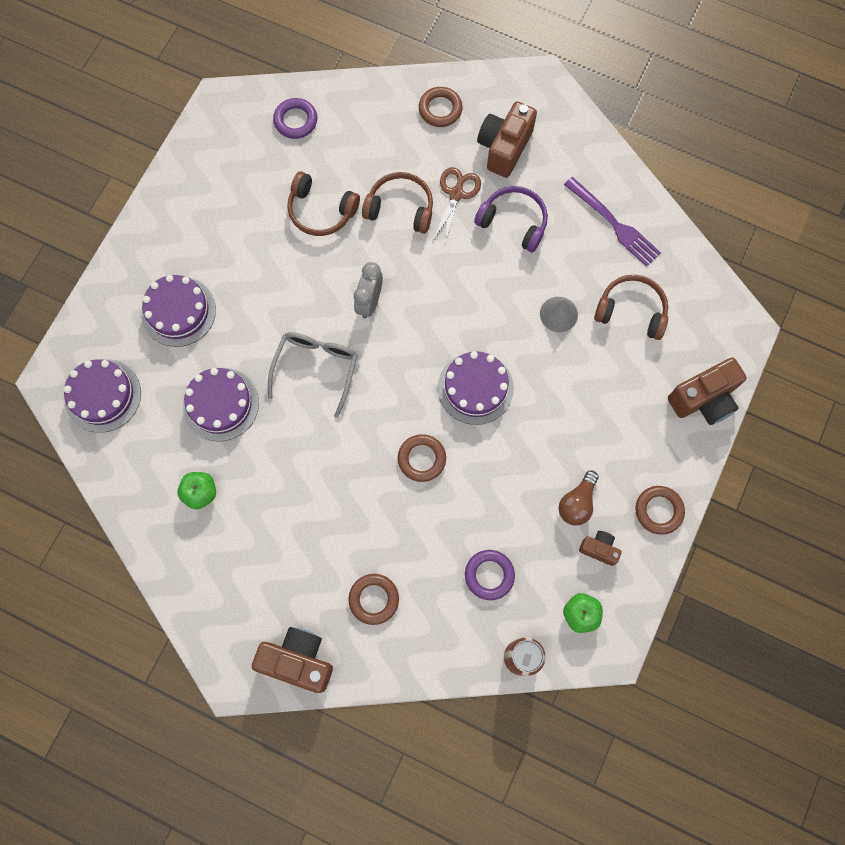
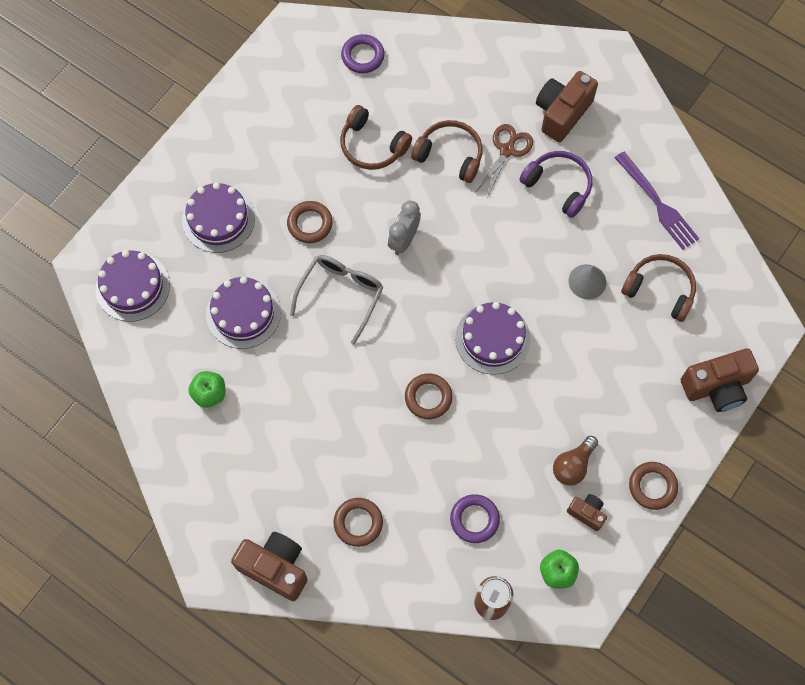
camera: 10 degrees right, 5 degrees down
brown ring [419,87,463,127] -> brown ring moved to [287,201,333,243]

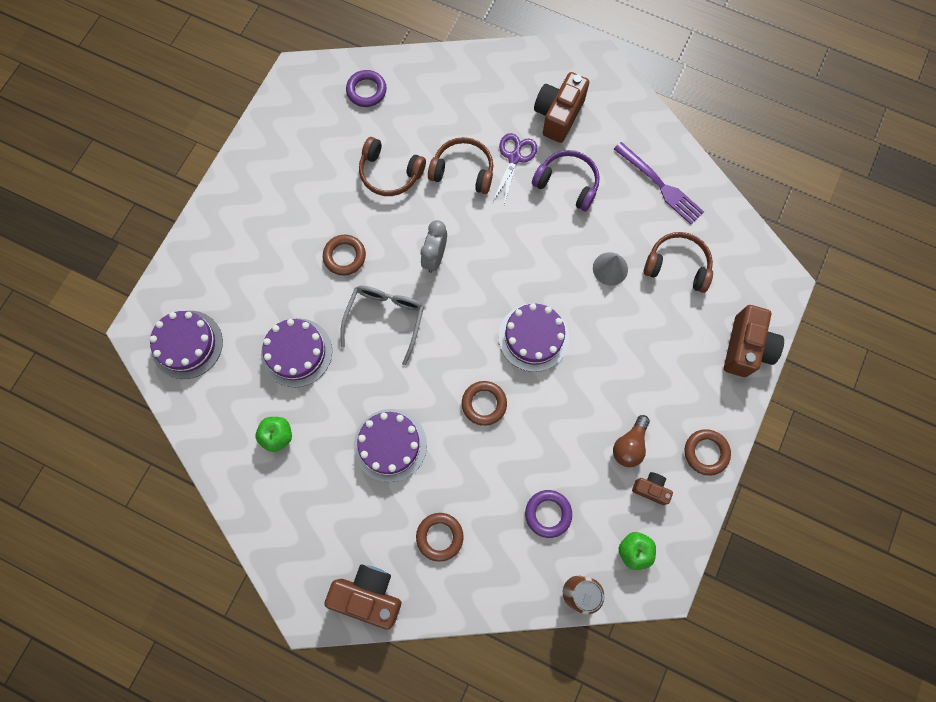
camera: 10 degrees left, 5 degrees up
purple cake [182,182,255,253] -> purple cake moved to [354,409,427,482]
brown scissors [476,124,533,197] -> purple scissors [493,133,537,205]
brown camera [681,348,759,412] -> brown camera turned 45 degrees counterclockwise [724,305,784,377]

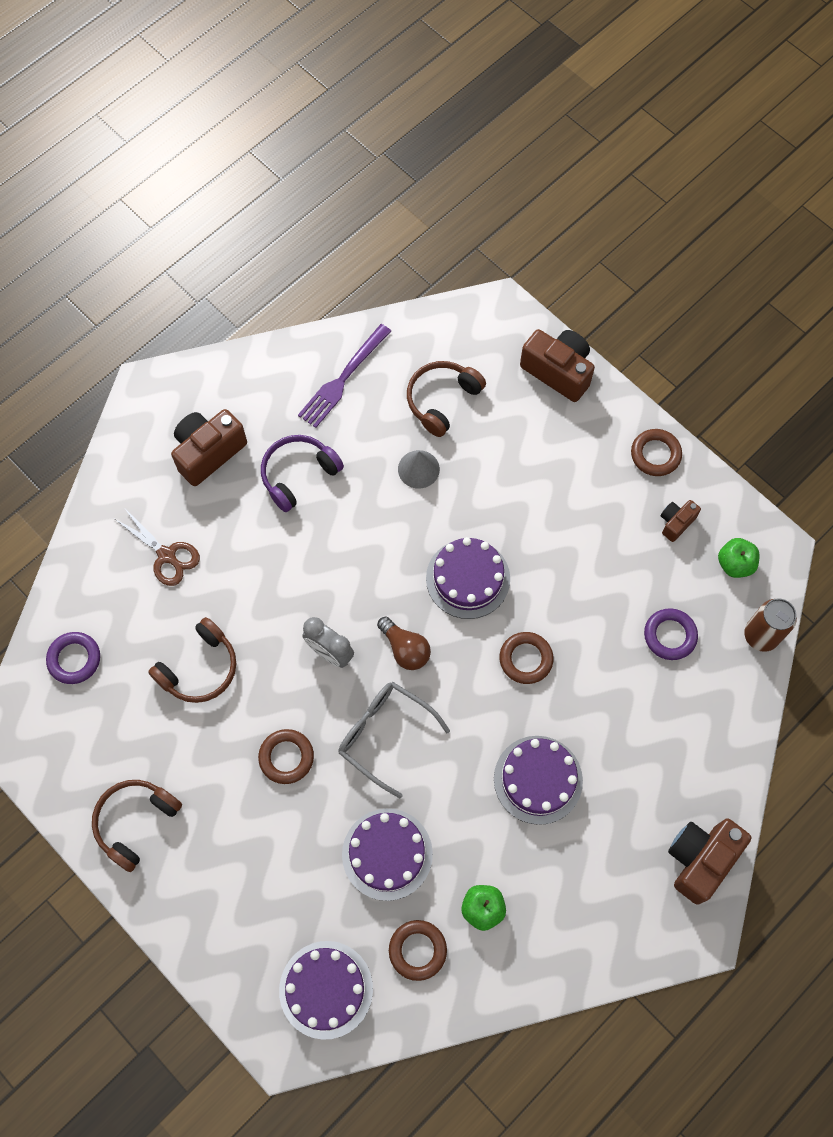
camera: 70 degrees left, 5 degrees down
brown ring [416,513,464,562] -> brown ring moved to [389,920,447,981]
brown headphones [428,137,493,194] -> brown headphones moved to [92,780,182,872]
purple scissors [493,133,537,205] -> none
brown camera [534,72,589,143] -> brown camera turned 90 degrees clockwise [171,409,247,486]
brown light bulb [613,415,650,467] -> brown light bulb moved to [377,617,431,670]
purple fork [614,142,704,224] -> purple fork turned 150 degrees clockwise [298,324,391,428]
none -> brown scissors [115,509,200,586]

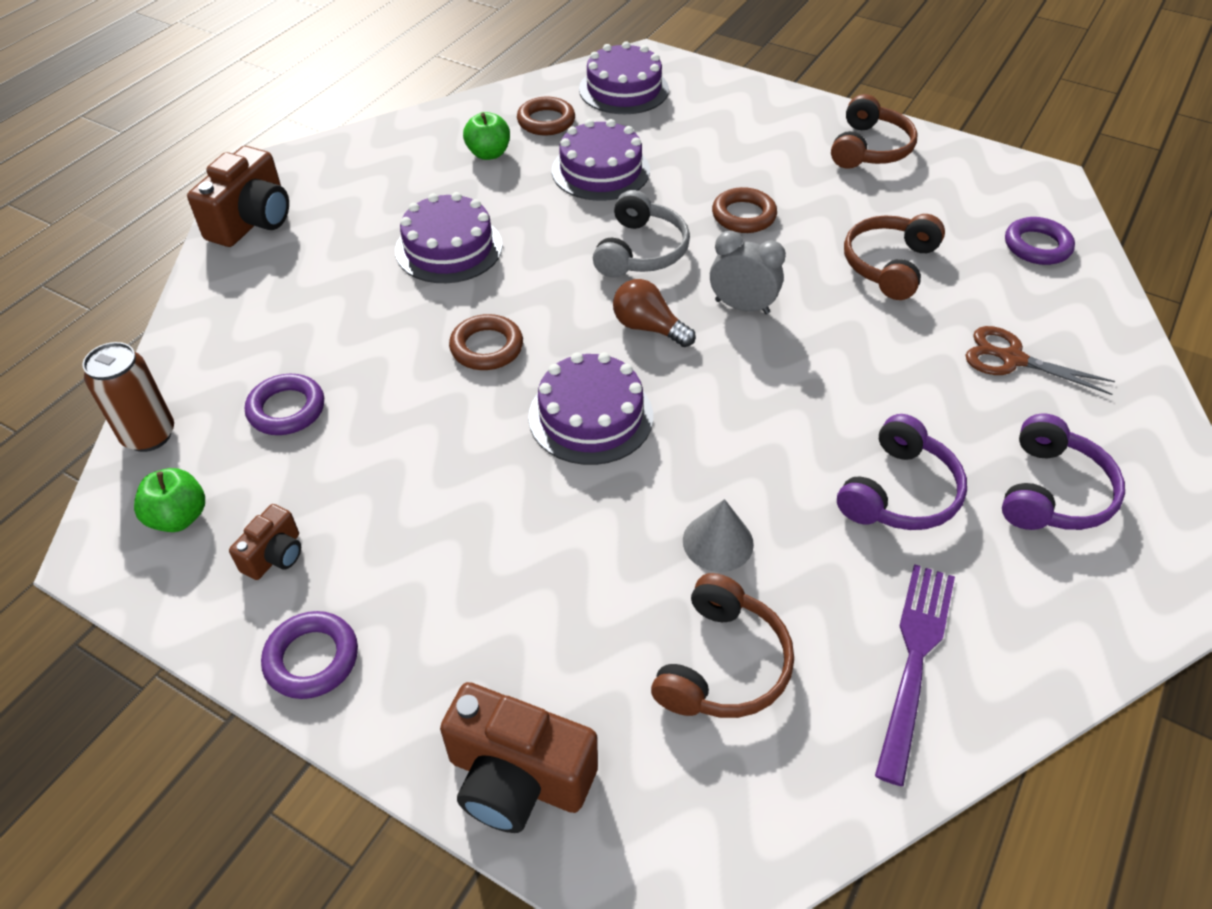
camera: 165 degrees right, 20 degrees down
brown camera [171,409,247,486] -> purple headphones [1002,414,1125,530]
grey glasses [338,682,450,798] -> grey headphones [593,190,690,278]
brown ring [631,429,682,476] -> purple ring [261,611,358,699]

